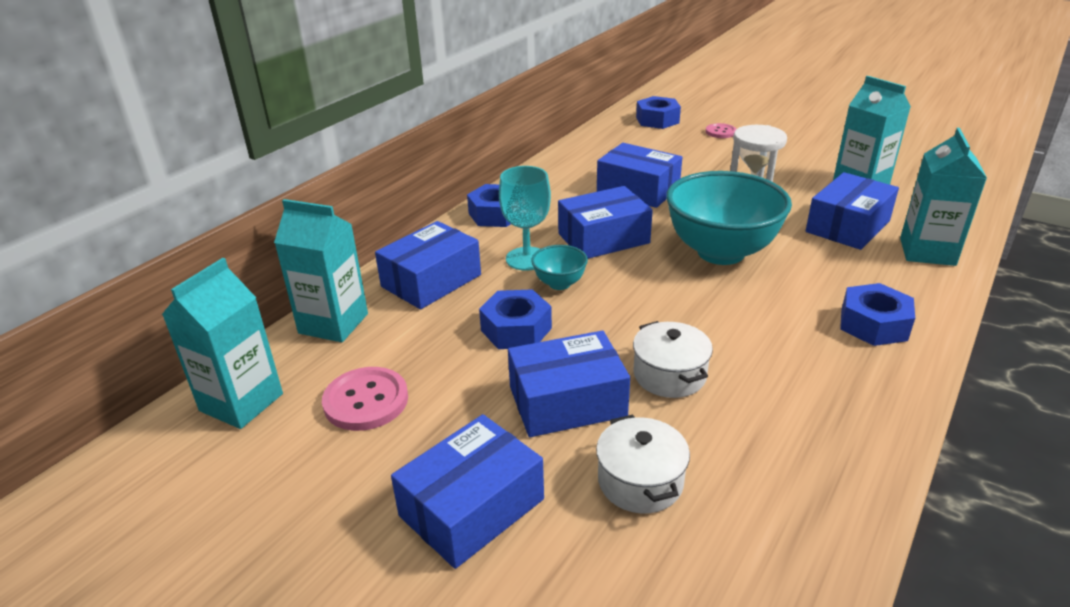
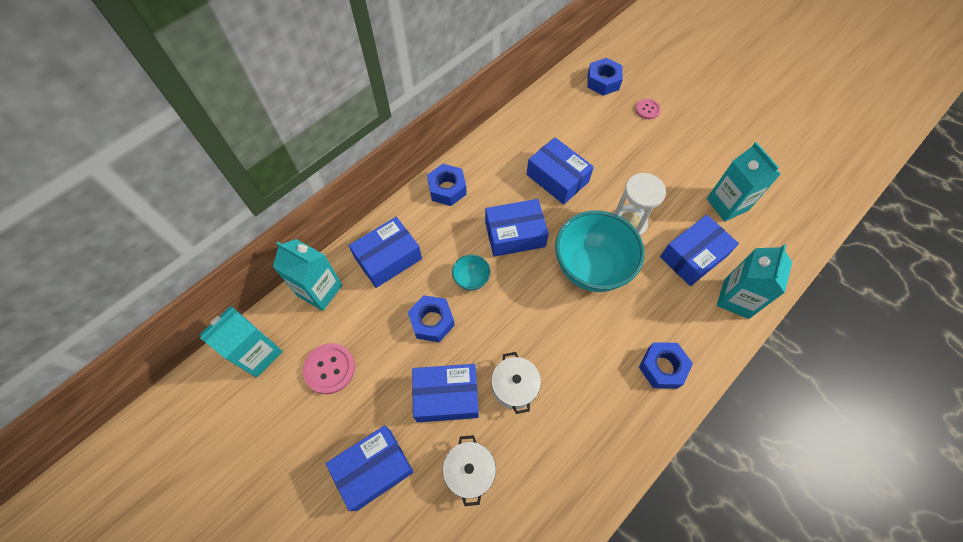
camera: 10 degrees right, 30 degrees up
turquoise goblet [499,166,551,271] -> none

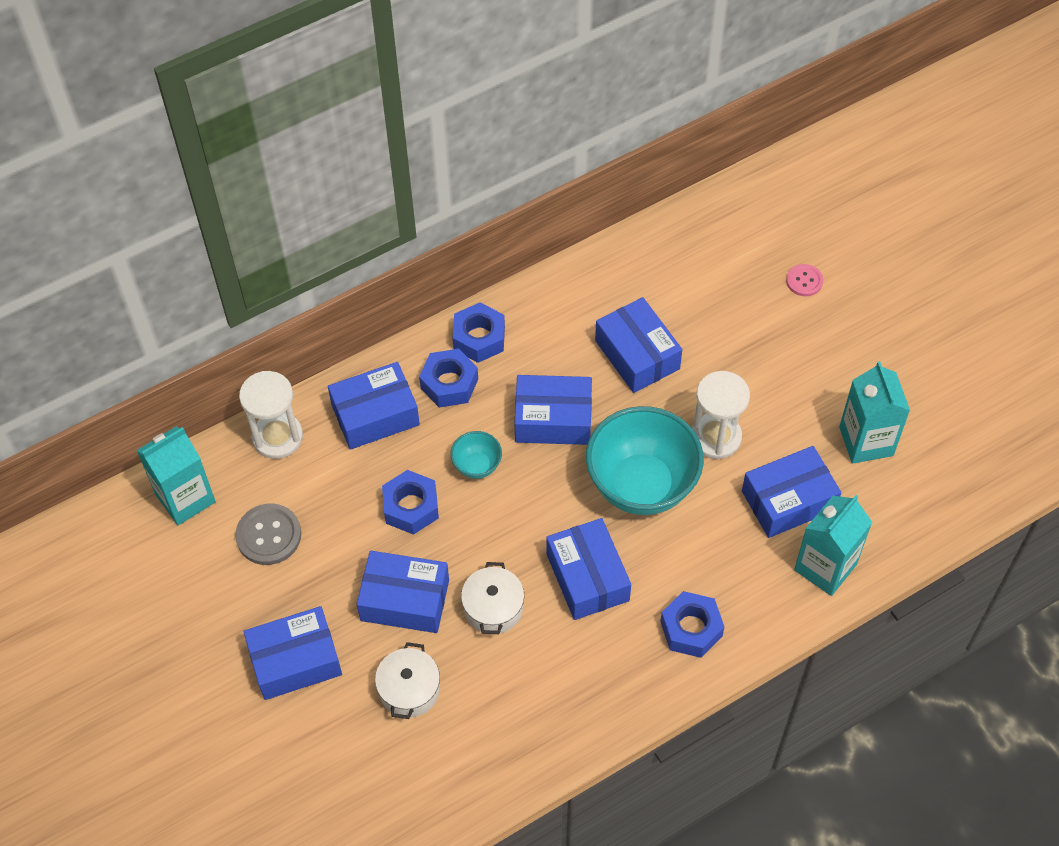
camera: 15 degrees right, 5 degrees down
turquoise carton [273,239,342,311] -> white hourglass [239,371,303,459]
pink button [303,343,355,394] -> grey button [235,504,301,565]
blue nut [587,58,623,96] -> blue nut moved to [419,349,478,408]
none -> blue box [546,518,631,620]

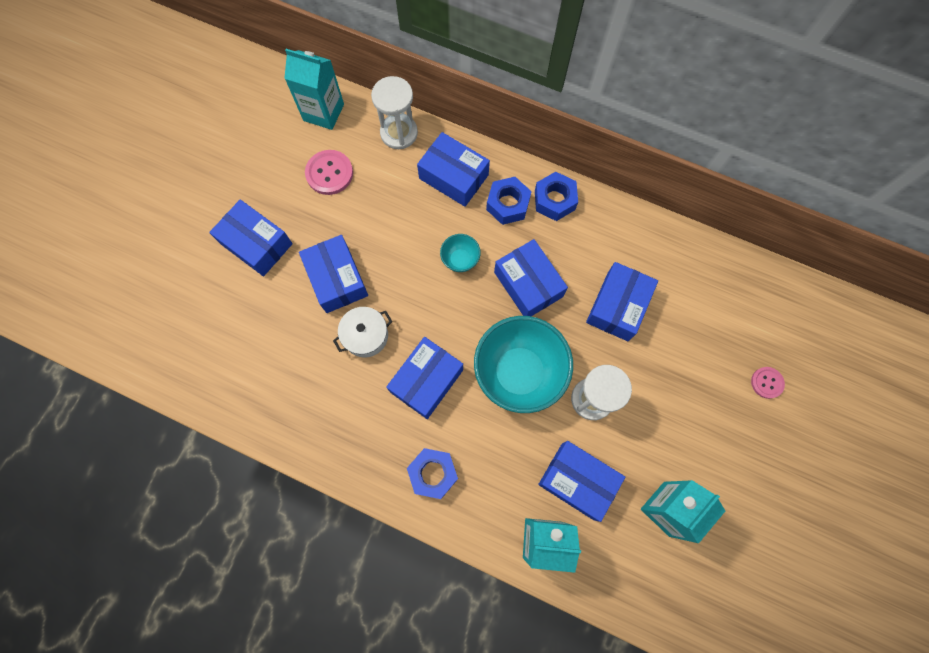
camera: 55 degrees right, 15 degrees up
grey button [235,504,301,565] -> pink button [305,150,353,195]
white pot [375,642,440,719] -> none
blue nut [382,470,439,535] -> none

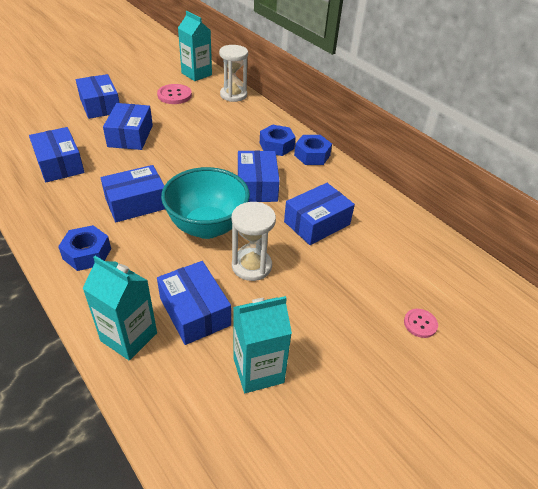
camera: 25 degrees right, 30 degrees down
white pot [333,307,393,358] -> none
blue box [417,132,490,207] -> blue box moved to [29,127,85,182]
turquoise bowl [440,234,481,272] -> none

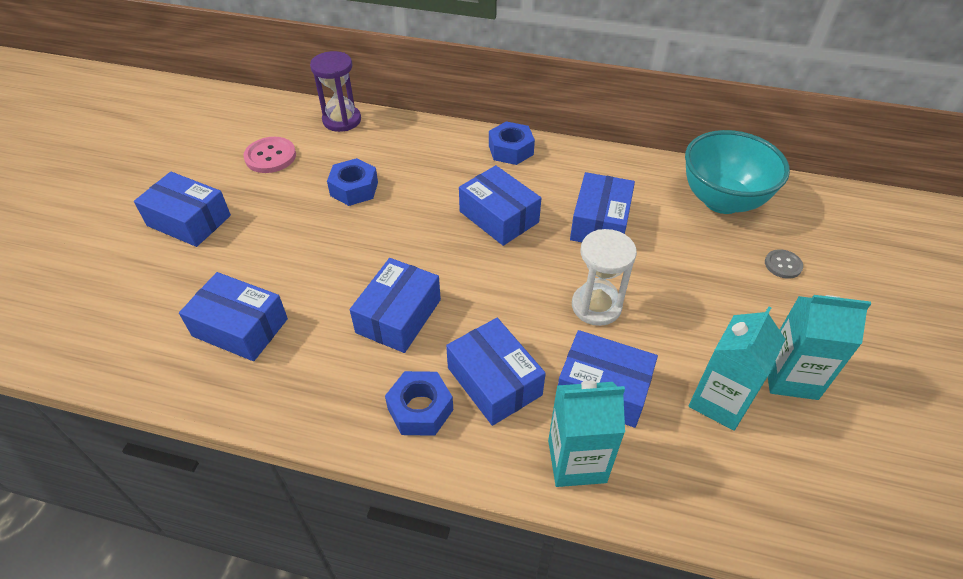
camera: 35 degrees left, 5 degrees up
blue box [103,103,153,150] -> blue box moved to [446,318,546,426]
turquoise bowl [161,167,250,239] -> turquoise bowl moved to [685,130,790,214]
turquoise carton [178,11,212,81] -> turquoise carton moved to [768,295,871,400]
white hourglass [219,45,248,102] -> purple hourglass [310,51,361,132]
blue nut [260,124,296,156] -> blue nut moved to [327,158,378,206]
pink button [404,309,438,338] -> grey button [765,249,803,279]

